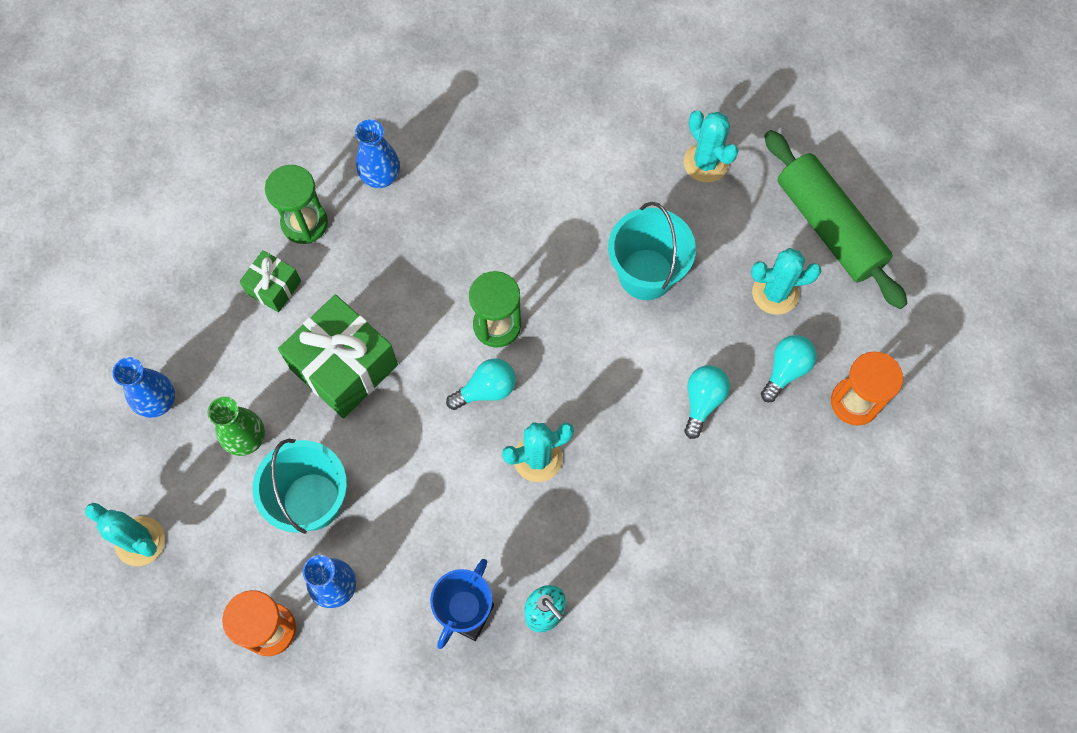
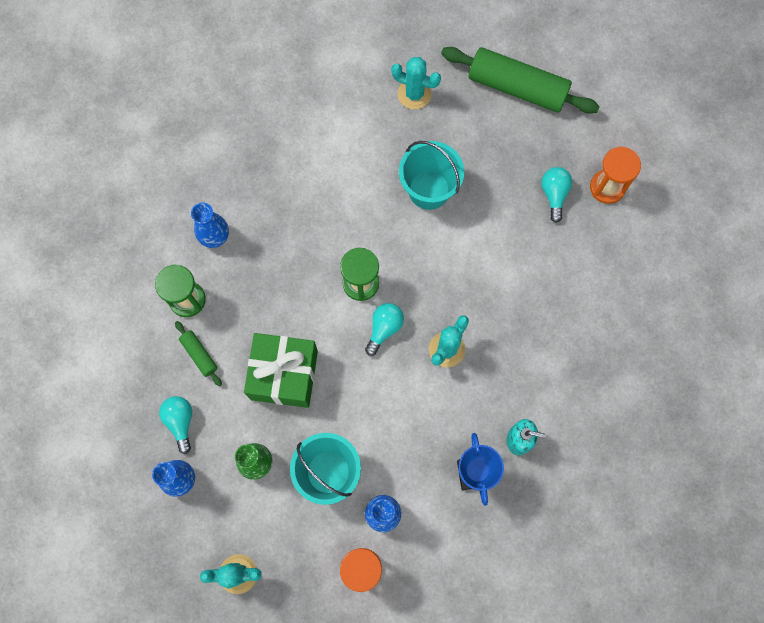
camera: 35 degrees left, 5 degrees up
green gift [239,250,301,313] -> green rolling pin [175,321,222,386]
turquoise light bulb [684,365,730,439] -> turquoise light bulb moved to [159,396,192,454]
turquoise cactus [751,248,821,315] -> none

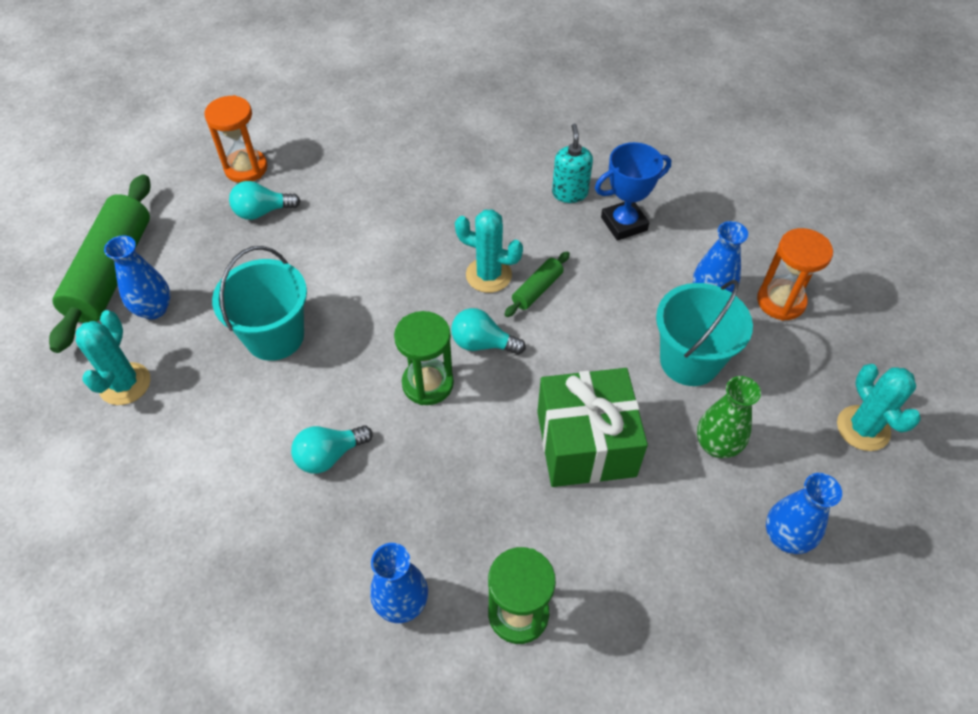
camera: 105 degrees left, 20 degrees down
turquoise light bulb [159,396,192,454] -> turquoise light bulb moved to [291,425,373,474]
green rolling pin [175,321,222,386] -> green rolling pin moved to [504,251,570,317]
none -> blue vase [104,235,171,319]

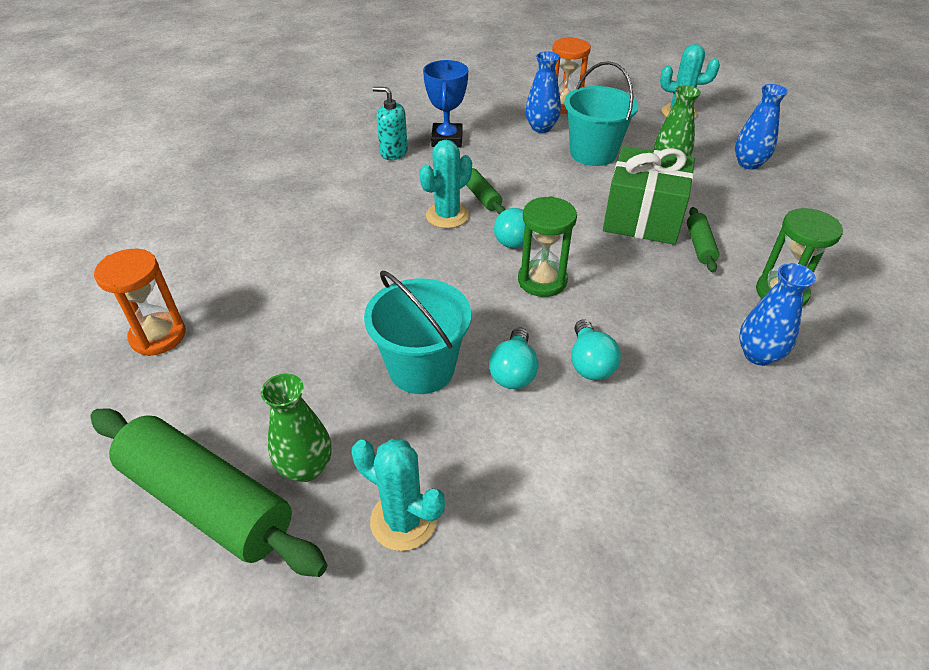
camera: 65 degrees left, 10 degrees down
blue vase [104,235,171,319] -> green vase [261,373,331,482]
turquoise light bulb [229,181,300,220] -> turquoise light bulb moved to [489,328,538,389]
none -> green rolling pin [687,207,719,272]

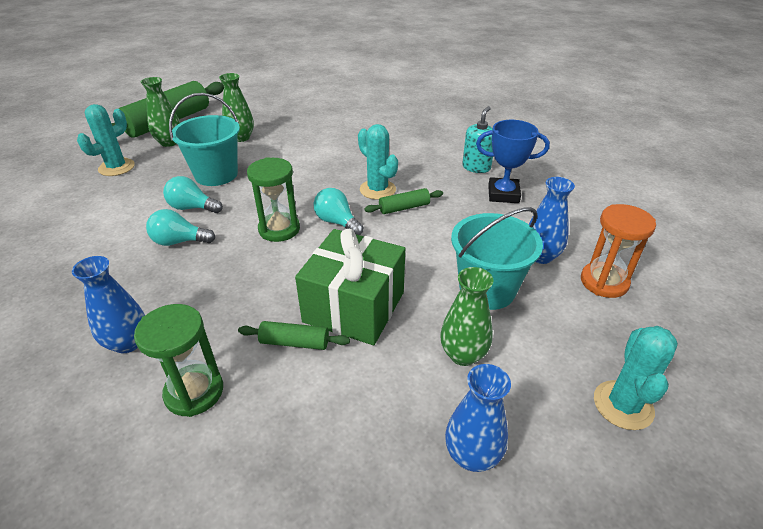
camera: 95 degrees right, 5 degrees down
orange hourglass [94,249,186,356] -> none
none -> green vase [219,73,254,142]

